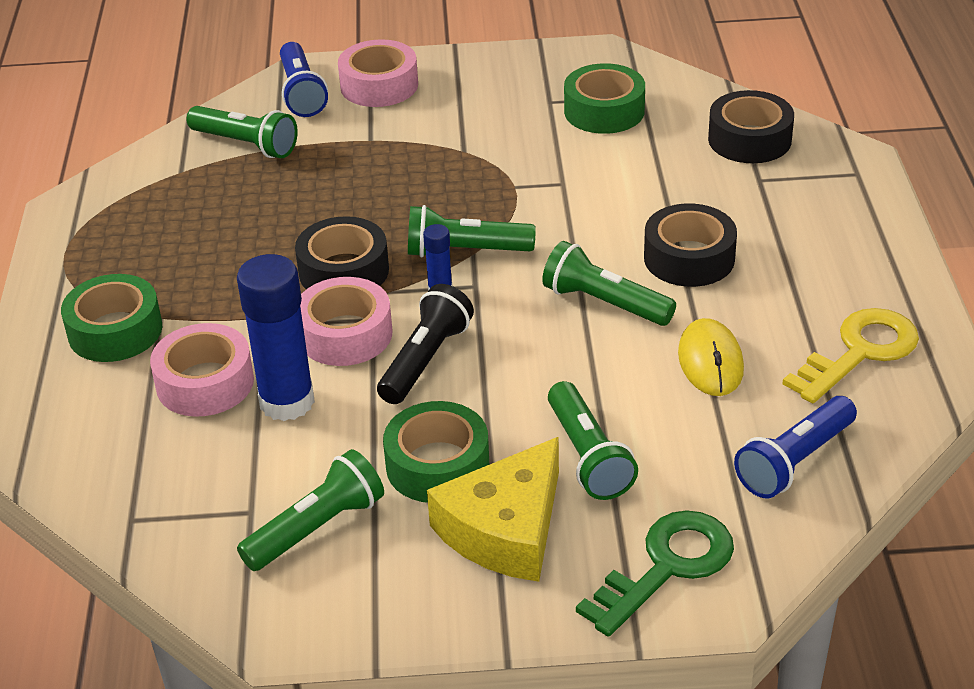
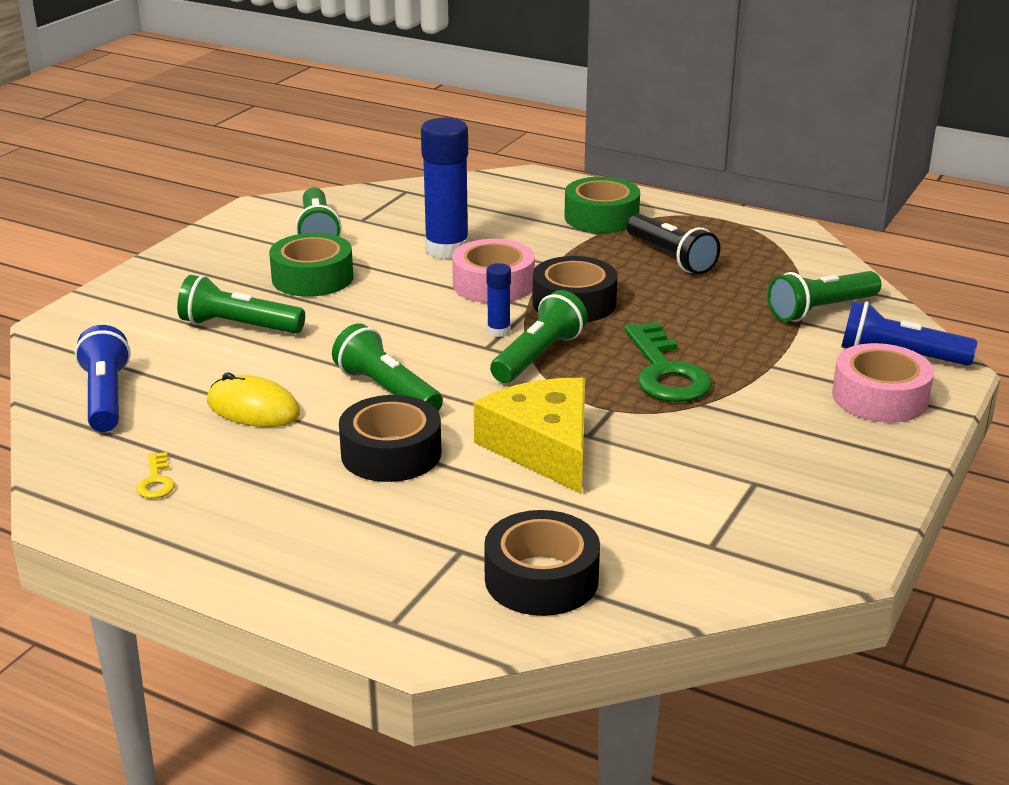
camera: 120 degrees right, 10 degrees down
pink tape [150,323,254,417] -> none
black flashlight [377,284,474,404] -> black flashlight moved to [627,214,720,275]
yellow cheese [427,437,559,582] -> yellow cheese moved to [474,378,585,494]
green flashlight [542,241,676,326] -> green flashlight turned 105 degrees counterclockwise [332,323,443,411]
green tape [564,63,645,134] -> none
green key [576,510,734,637] -> green key moved to [624,322,712,402]
yellow key [782,308,919,403] -> yellow key [136,452,175,499], size x0.46

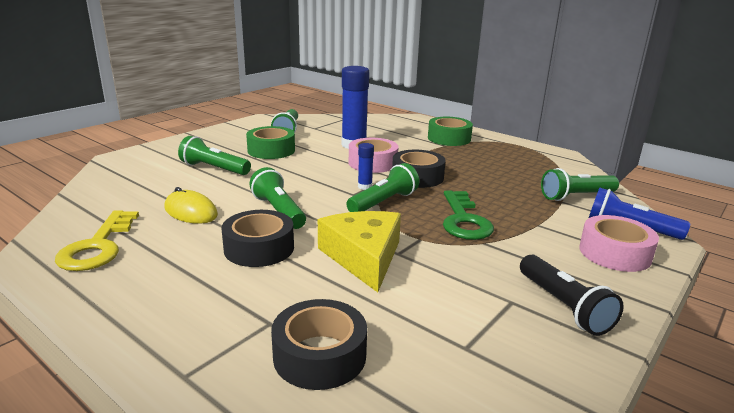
camera: 10 degrees right, 5 degrees down
blue flashlight [75,325,131,432] -> none
yellow key [136,452,175,499] -> yellow key [55,210,139,271], size x2.19
black flashlight [627,214,720,275] -> black flashlight moved to [520,255,624,336]

